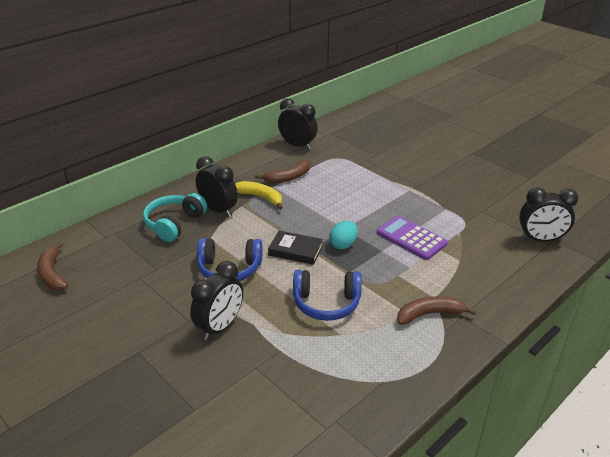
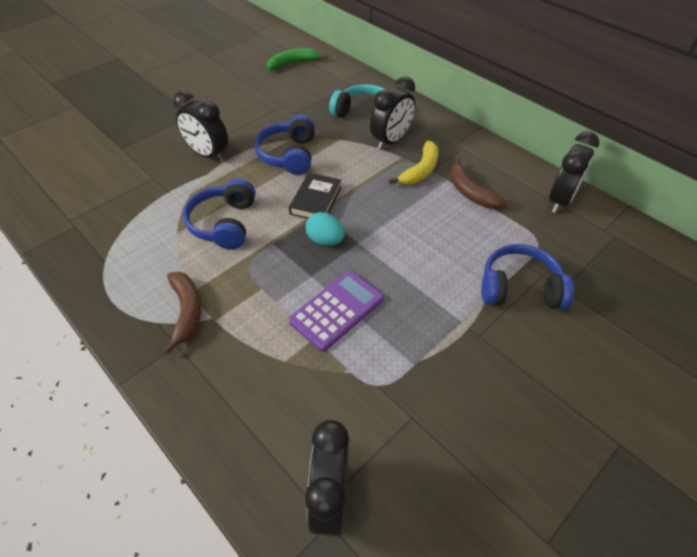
camera: 90 degrees right, 15 degrees up
brown banana [37,242,68,290] -> green banana [267,48,327,70]
none -> blue headphones [481,244,574,309]

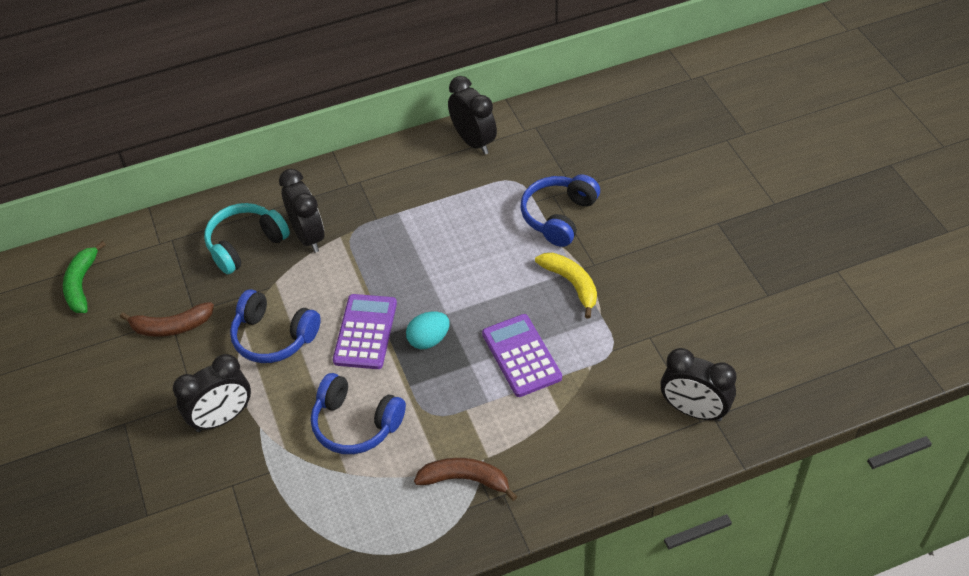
camera: 65 degrees left, 0 degrees up
black book [289,173,341,219] -> purple calculator [333,294,397,369]
yellow banana [389,141,438,184] -> yellow banana moved to [535,253,597,319]
brown banana [450,157,507,209] -> brown banana moved to [120,302,214,337]

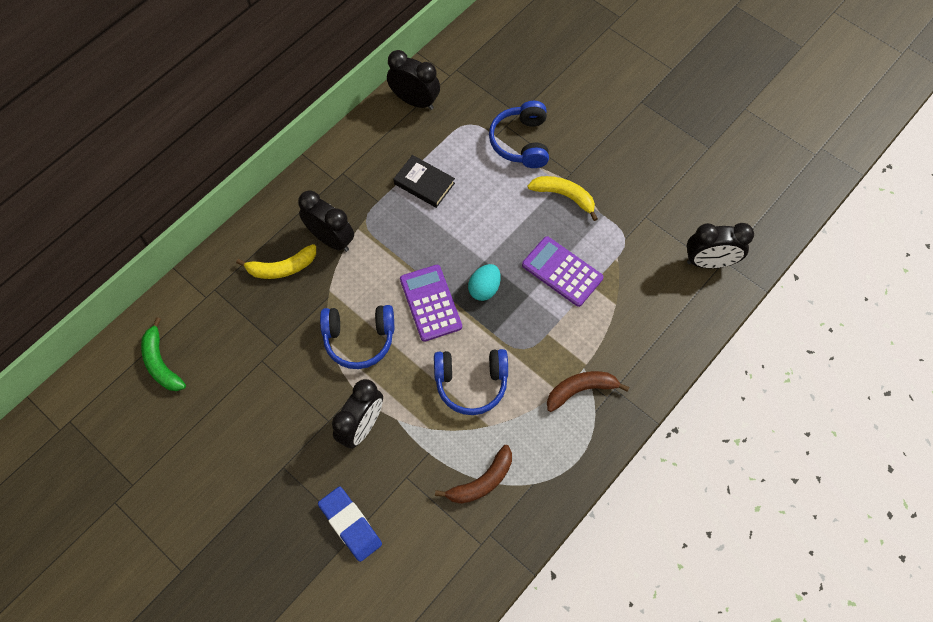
camera: 30 degrees left, 15 degrees up
brown banana [120,302,214,337] -> brown banana moved to [435,445,512,504]
turquoise headphones [204,203,290,274] -> yellow banana [236,244,316,279]
none -> blue eraser [318,487,382,562]
none -> black book [393,155,455,208]

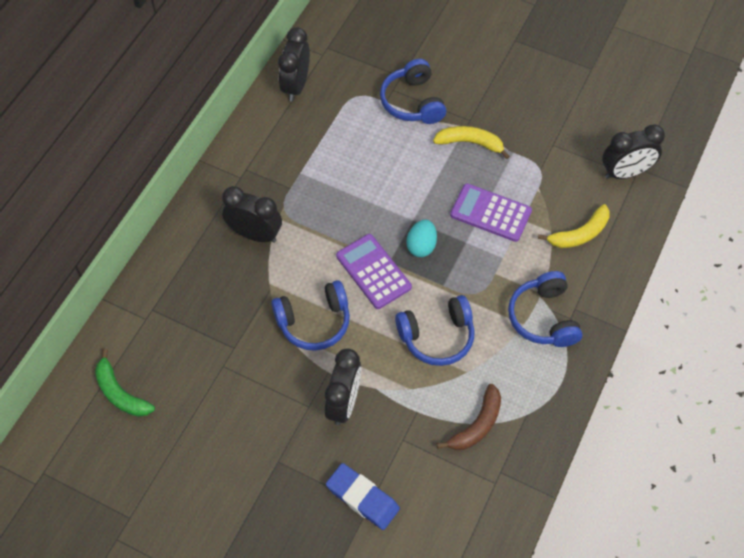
camera: 15 degrees left, 5 degrees down
yellow banana [236,244,316,279] -> yellow banana moved to [538,204,610,248]
black clock [387,50,440,110] -> black clock turned 90 degrees counterclockwise [278,27,310,101]
black book [393,155,455,208] -> none
brown banana [547,371,629,412] -> blue headphones [508,271,582,347]

